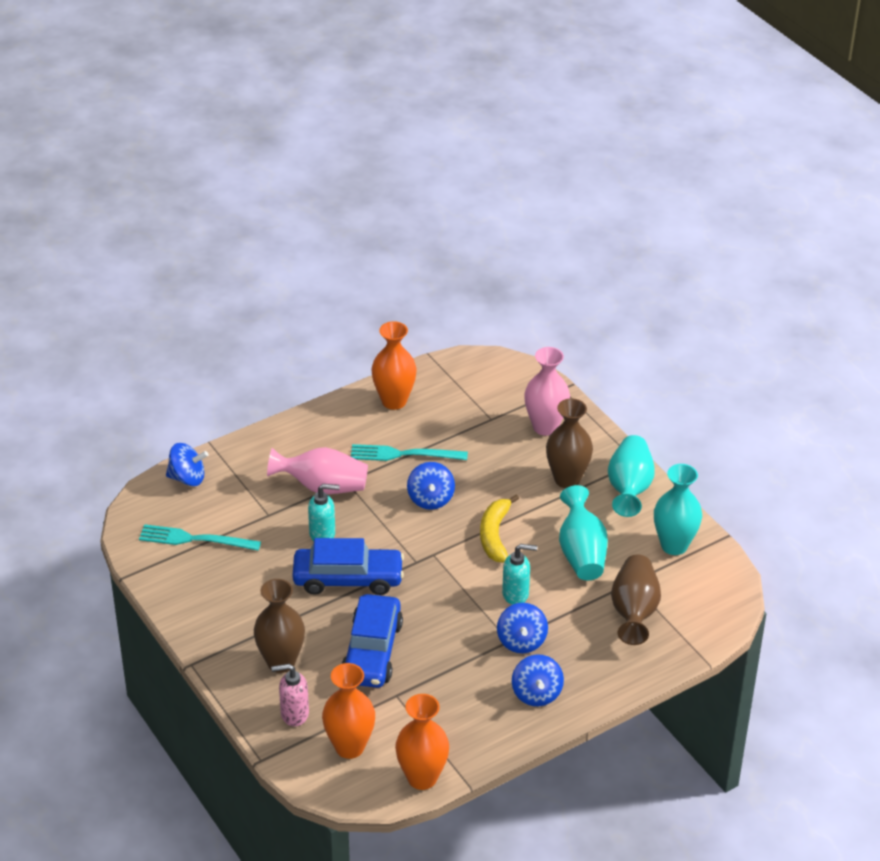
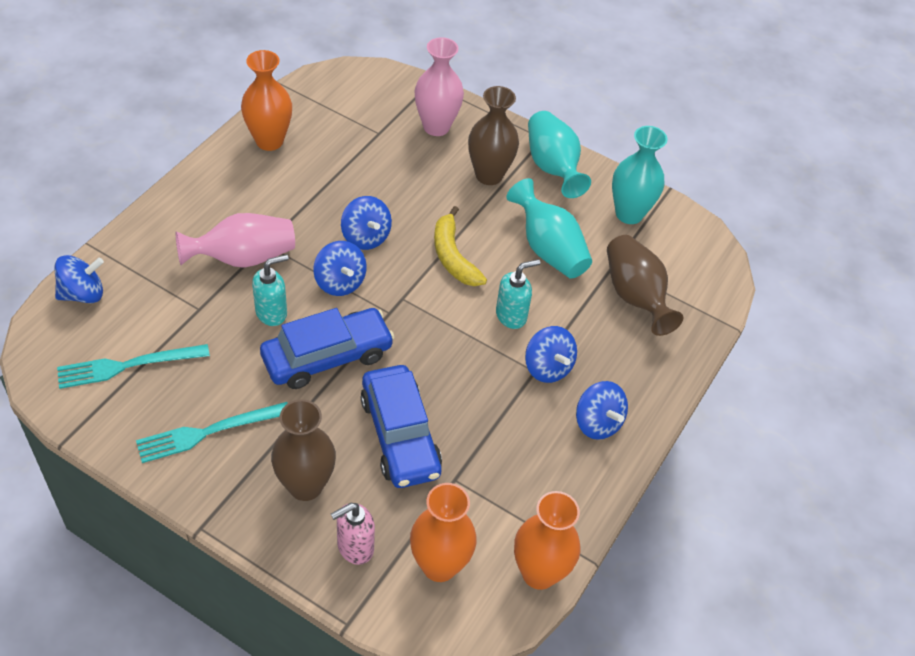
camera: 30 degrees left, 10 degrees up
turquoise fork [351,444,468,461] -> turquoise fork moved to [136,402,288,463]
none -> blue spinning top [313,241,367,296]

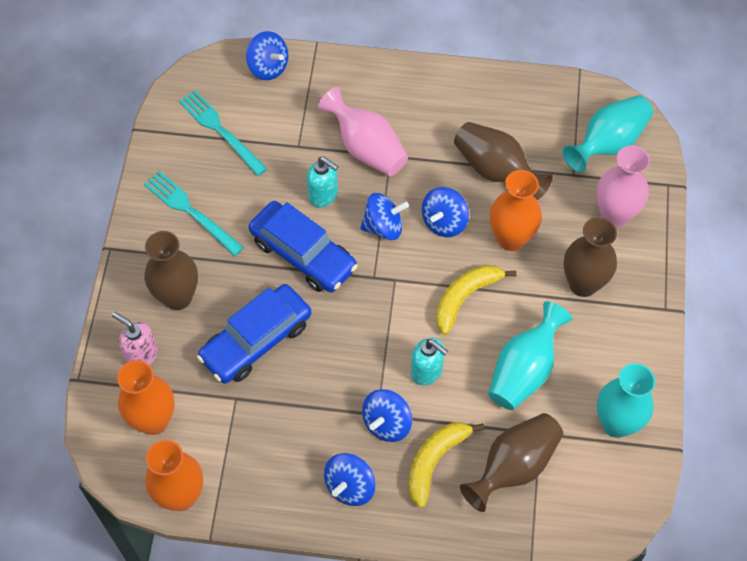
camera: 70 degrees right, 10 degrees up
orange vase [241,50,292,151] -> orange vase moved to [490,170,542,251]
blue spinning top [313,241,367,296] -> blue spinning top turned 135 degrees counterclockwise [360,193,409,240]
turquoise vase [528,111,591,198] -> turquoise vase moved to [563,95,653,172]
none -> yellow banana [409,422,484,508]
none -> brown vase [454,122,553,200]

